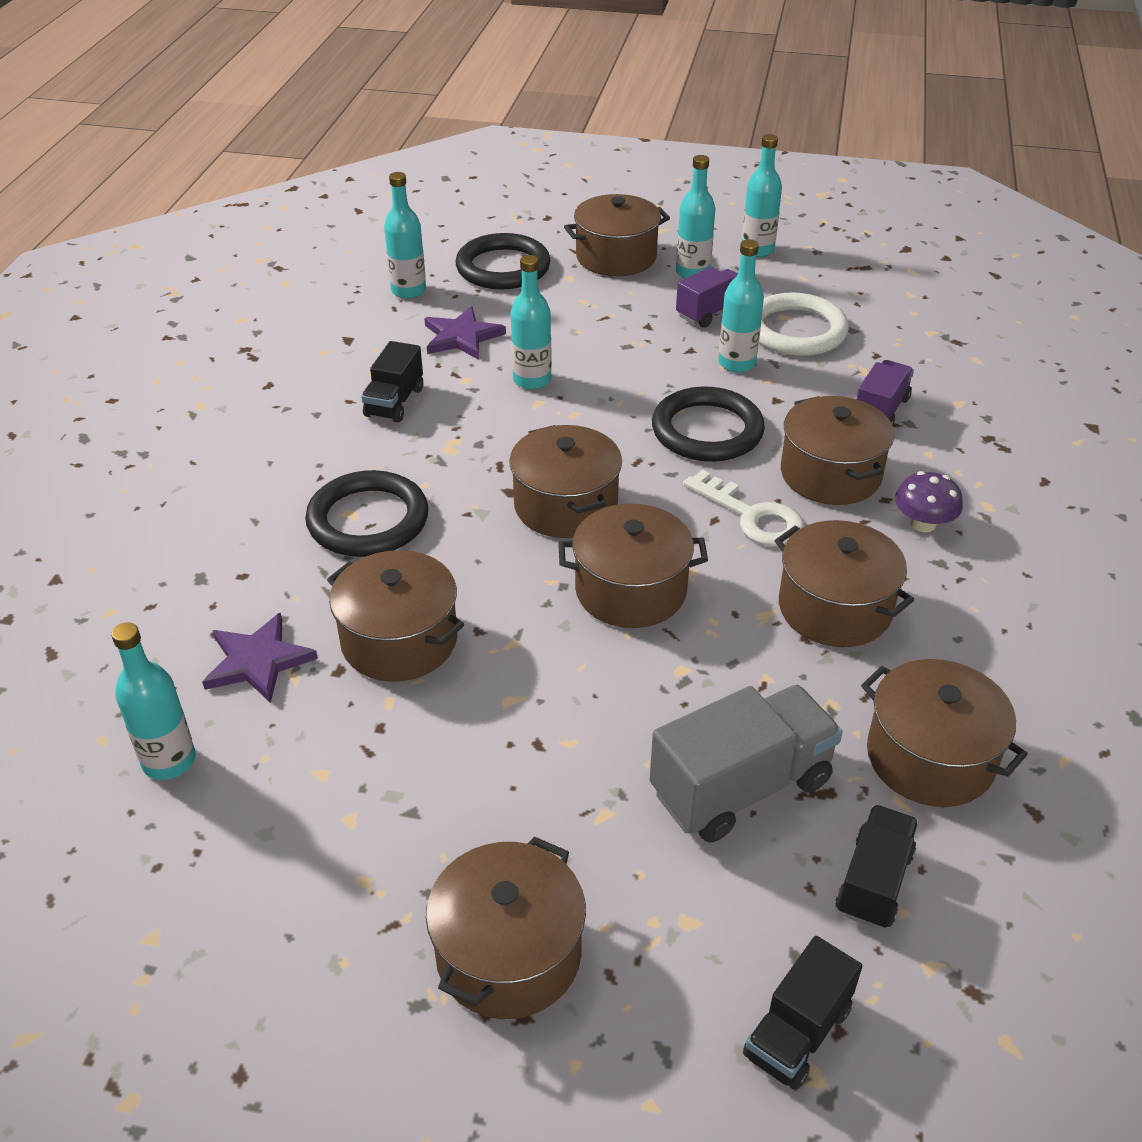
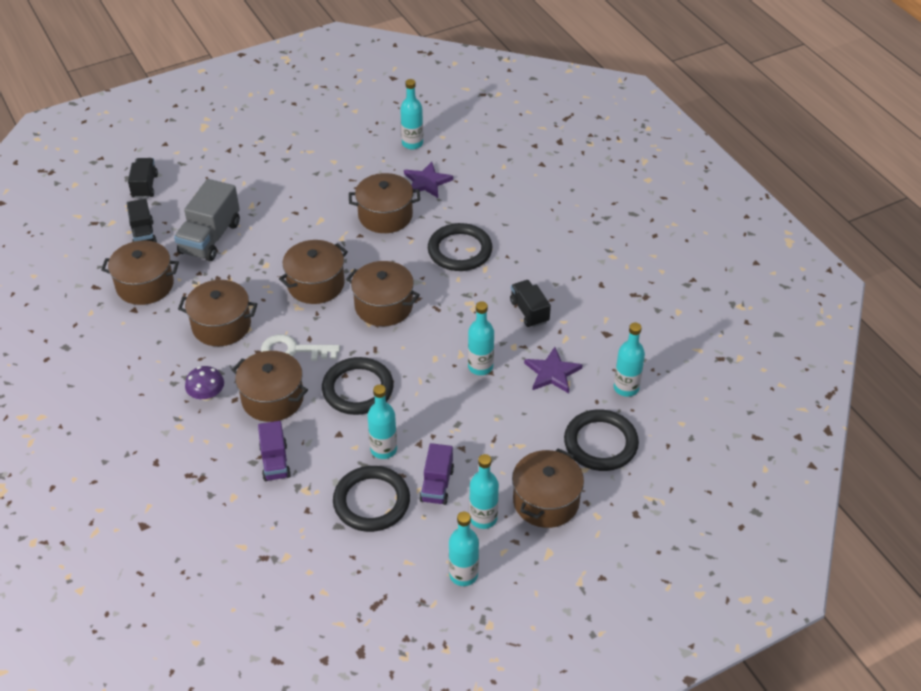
camera: 140 degrees right, 5 degrees up
brown pot [426,836,586,1019] -> none
white ring [759,292,849,356] -> black ring [333,466,410,532]

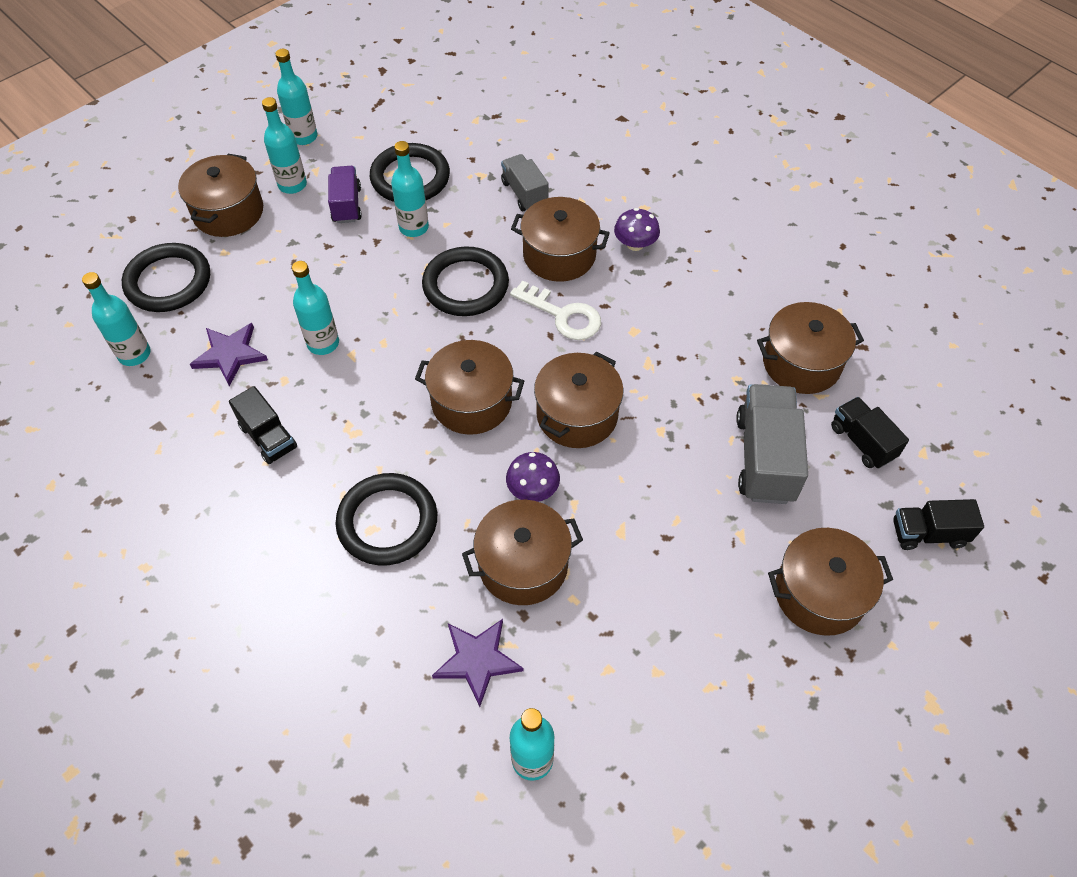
camera: 165 degrees right, 10 degrees up
black truck [128,158,158,199] -> black truck turned 105 degrees clockwise [893,499,984,550]
brown pot [178,280,257,346] -> brown pot moved to [768,528,893,636]
purple truck [258,421,291,481] -> grey truck [501,154,549,211]
white key [261,334,340,361] -> white key turned 45 degrees clockwise [510,281,601,340]
none -> purple mushroom [506,452,560,502]

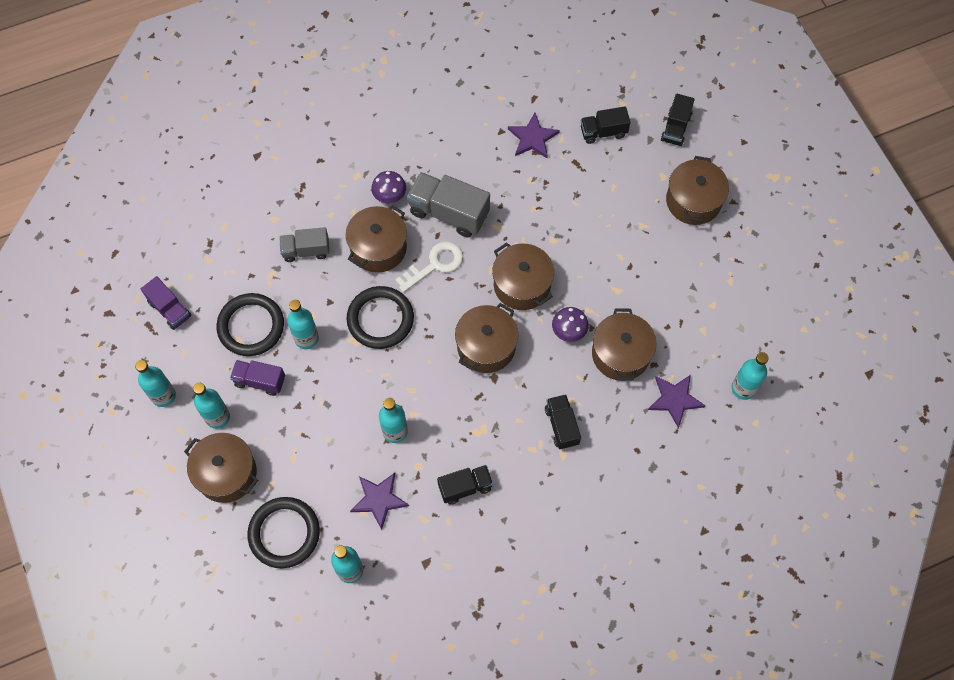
camera: 70 degrees left, 10 degrees up
black ring [335,473,437,566] -> black truck [545,394,581,449]
grey truck [736,384,808,504] -> grey truck moved to [407,172,490,238]
brown pot [757,302,864,394] -> purple star [508,113,560,159]
none -> purple truck [141,276,191,330]

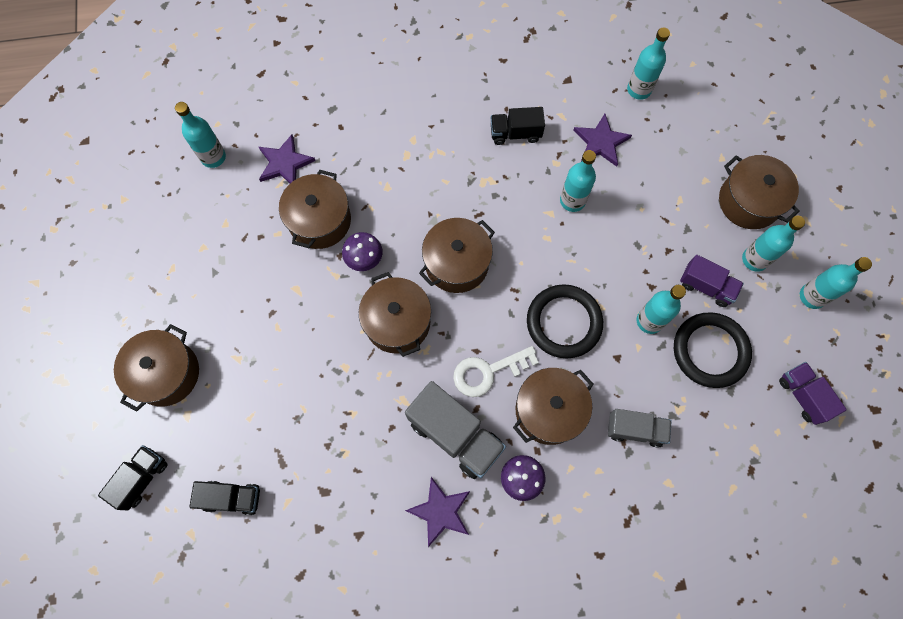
camera: 165 degrees left, 5 degrees up
black ring [247,497,320,568] -> none
purple star [508,113,560,159] -> purple star moved to [405,477,470,547]
black truck [545,394,581,449] -> none

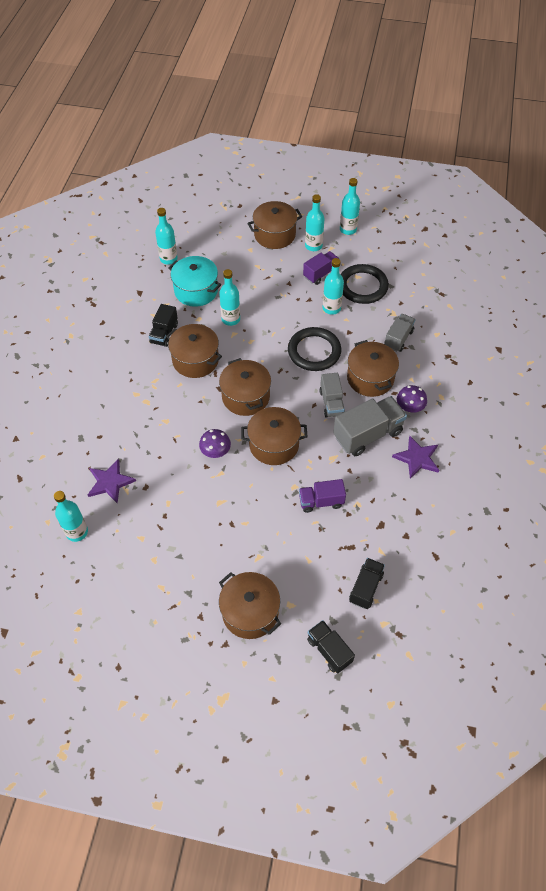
camera: 70 degrees left, 15 degrees down
brown pot [279,170,351,249] -> brown pot moved to [166,324,222,378]
white key [453,346,539,397] -> grey truck [319,373,345,417]
purple star [573,114,632,167] -> turquoise pot [168,256,221,307]
purple truck [779,362,847,425] -> purple truck moved to [299,479,346,513]

